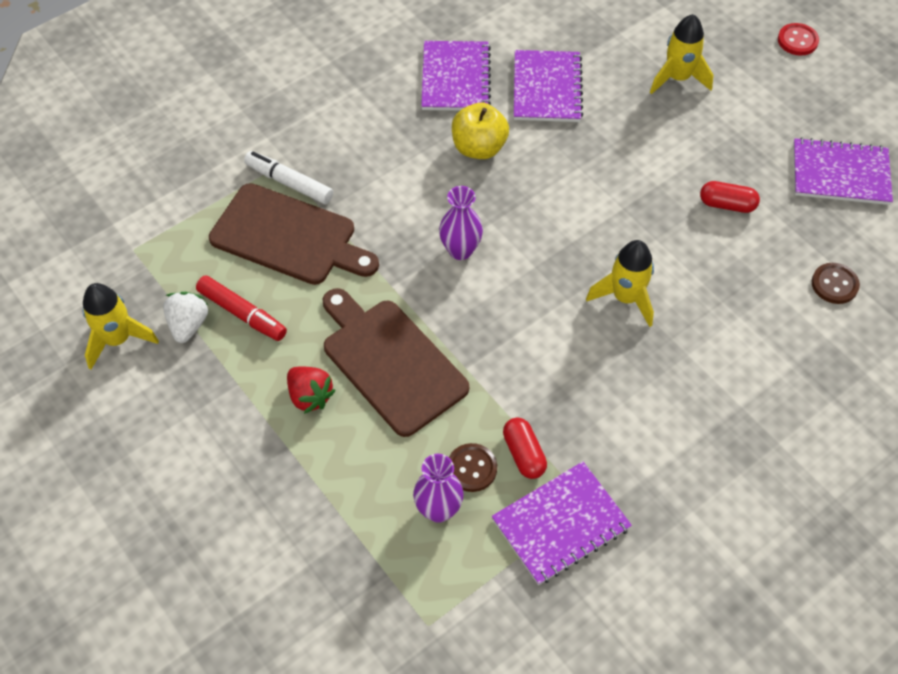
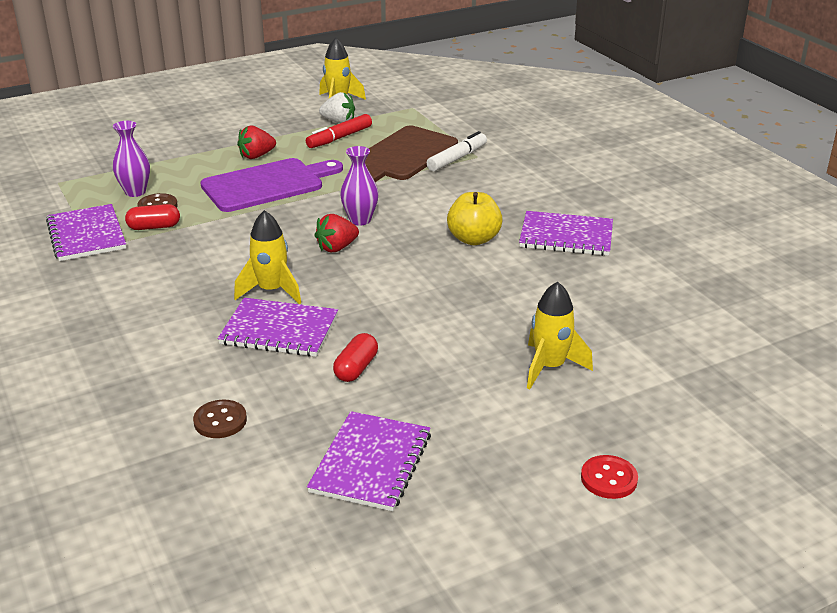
camera: 100 degrees right, 25 degrees down
brown cutting board [323,288,469,437] -> purple cutting board [200,158,343,212]
purple notebook [514,50,583,122] -> purple notebook moved to [217,298,338,357]
none -> red strawberry [314,214,359,253]

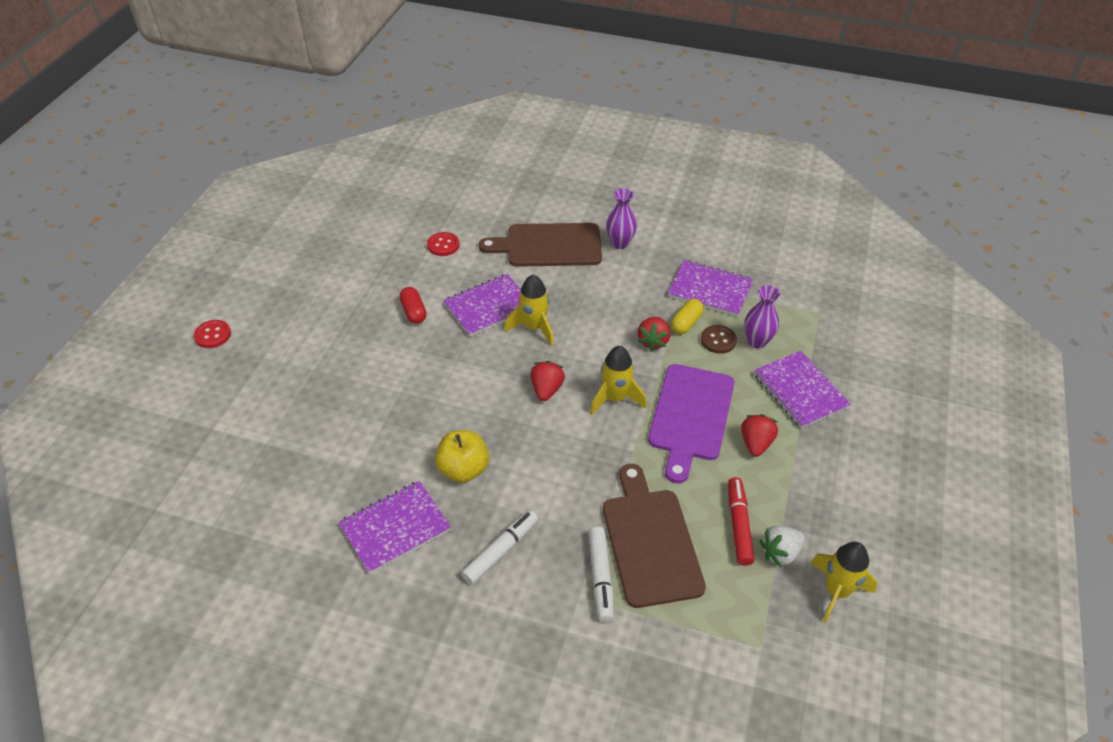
camera: 135 degrees right, 15 degrees up
red capsule [125,204,180,230] -> yellow capsule [671,299,704,334]
brown button [193,400,247,438] -> red button [427,232,459,256]
purple notebook [307,411,431,511] -> purple notebook moved to [754,351,851,429]
purple vase [340,146,379,226] -> purple vase moved to [606,188,637,249]
yellow rocket [527,281,593,389] -> yellow rocket moved to [590,346,647,415]
none -> white marker [461,510,538,585]
none -> brown cutting board [478,223,602,267]
none -> red strawberry [637,317,670,351]

